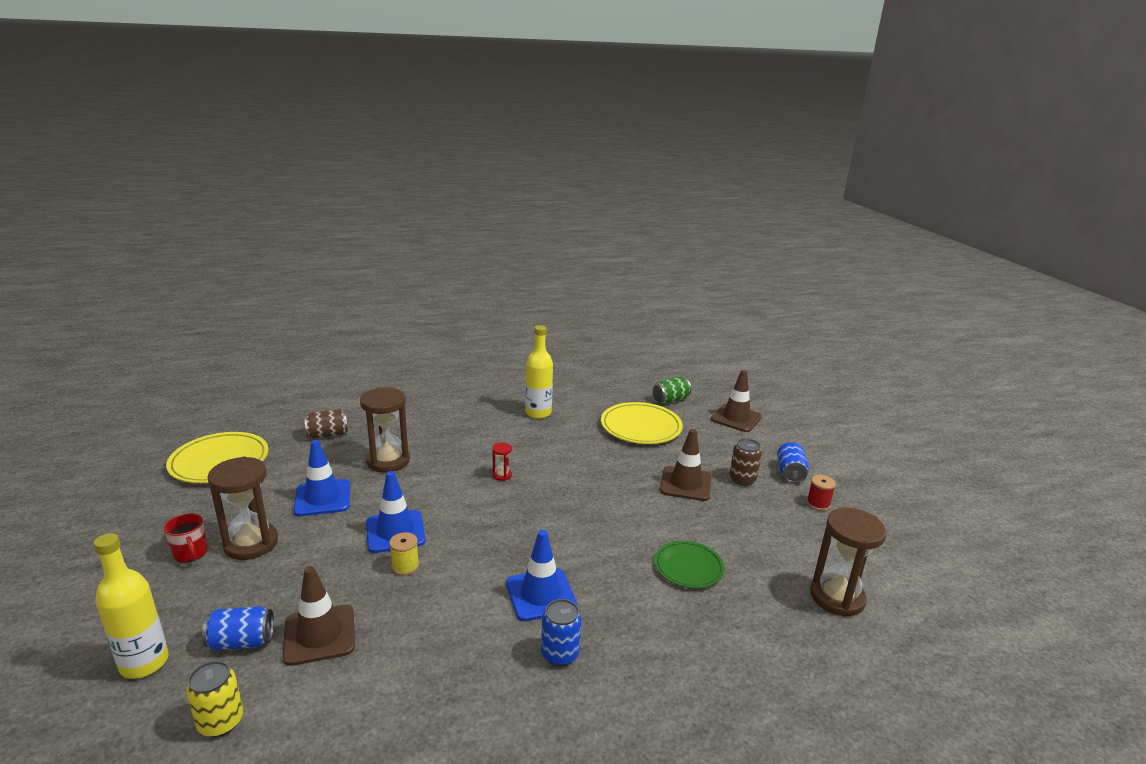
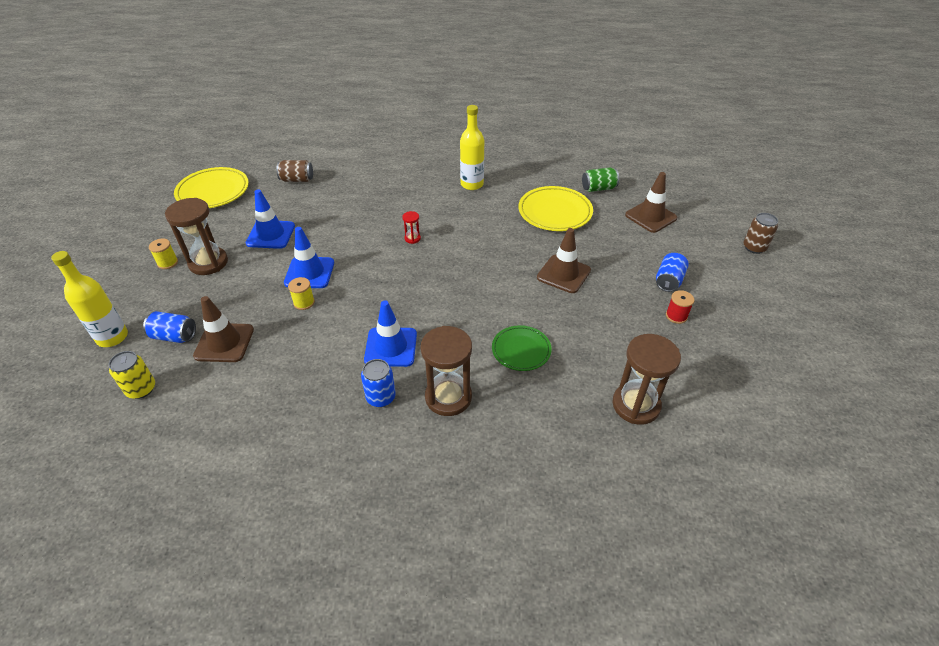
camera: 20 degrees right, 20 degrees up
red mug [164,513,208,563] -> yellow spool [149,239,178,269]
brown hourglass [360,387,410,472] -> brown hourglass moved to [420,326,472,416]
brown can [729,438,762,486] -> brown can moved to [743,213,778,254]

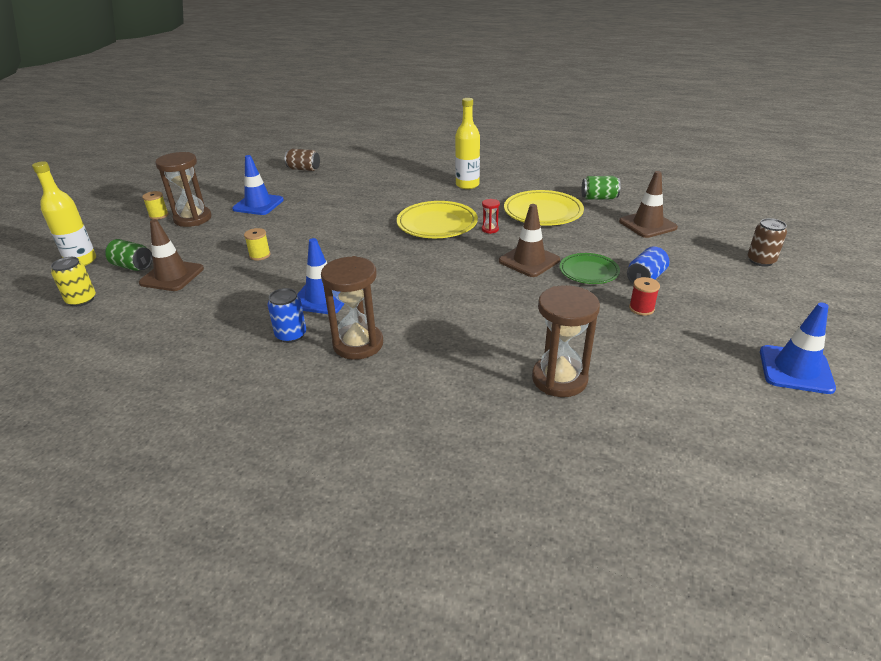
camera: 15 degrees right, 10 degrees down
blue can [143,311,196,343] -> green can [105,239,153,271]
yellow plate [174,167,249,208] -> yellow plate moved to [397,201,478,238]
blue traffic cone [284,227,334,288] -> blue traffic cone moved to [760,302,836,394]
red hourglass [402,211,421,244] -> red hourglass moved to [482,199,500,234]
green plate [492,325,552,371] -> green plate moved to [560,253,620,284]

